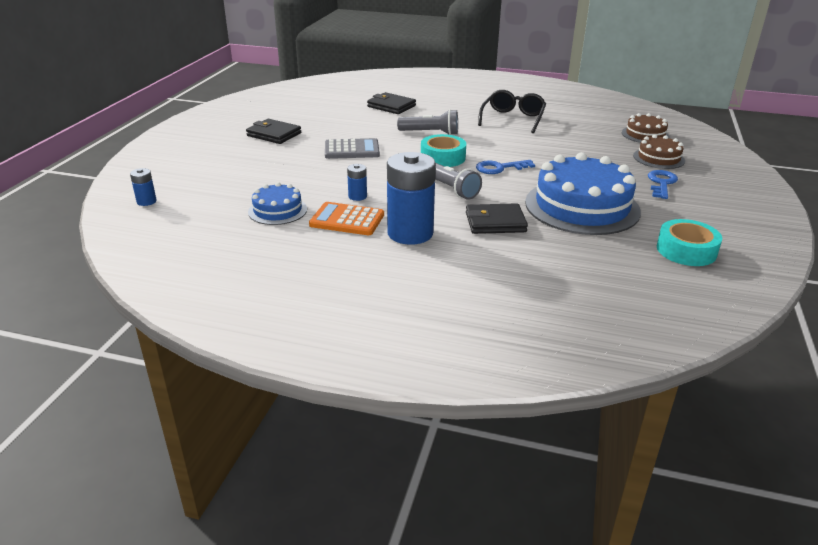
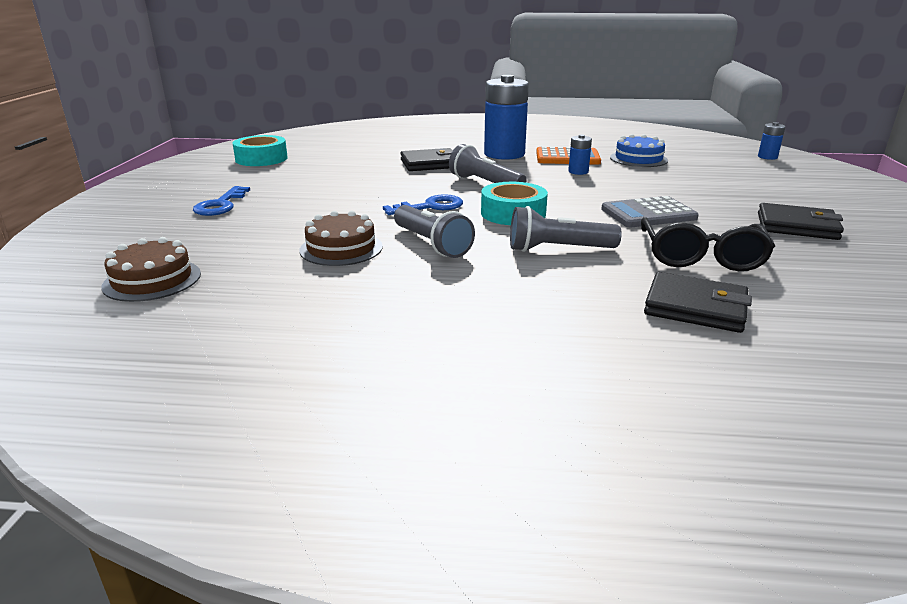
camera: 170 degrees right, 5 degrees down
black glasses [478,90,546,133] -> black glasses moved to [641,217,775,271]
blue cake [525,152,641,235] -> none
brown cake [633,135,685,169] -> brown cake moved to [299,211,383,266]
none -> grey flashlight [394,205,475,258]

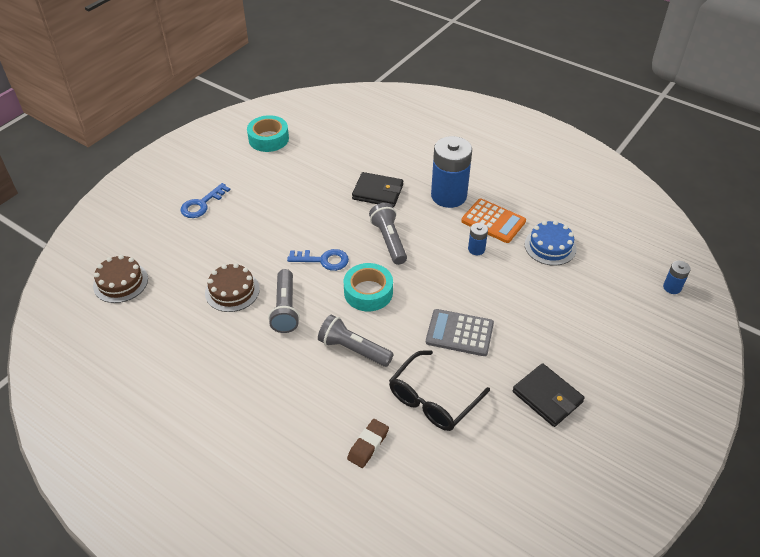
camera: 30 degrees right, 20 degrees up
black wallet [644,272,752,333] -> brown eraser [347,419,389,468]

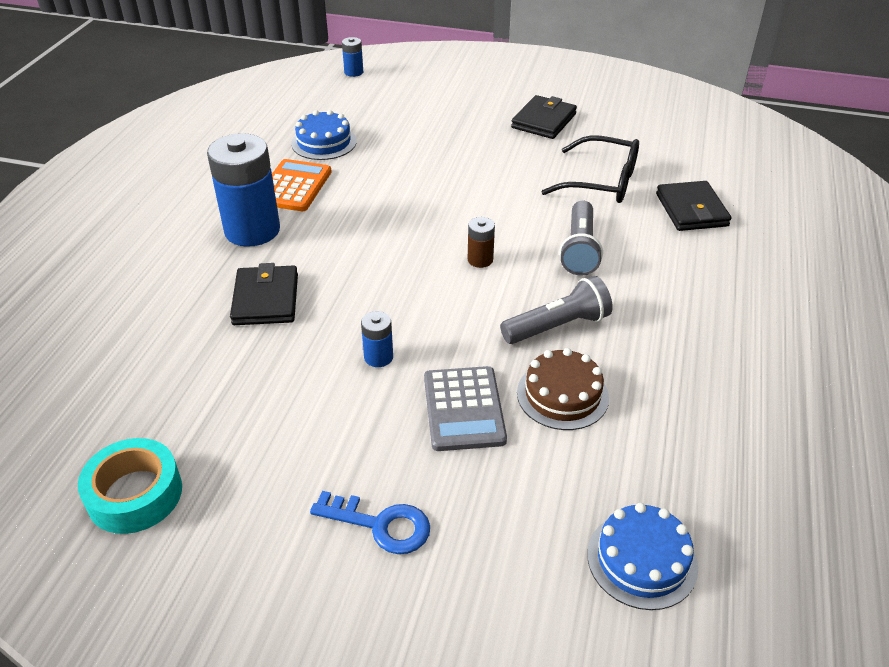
camera: 110 degrees left, 5 degrees down
brown cake [93,255,148,303] -> blue cake [587,503,698,610]
blue key [287,249,349,271] -> none
turquoise tape [344,263,393,311] -> brown battery [468,217,495,268]
brown eraser [347,419,389,468] -> black wallet [656,181,731,231]
grey flashlight [369,203,407,265] -> none
grey calculator [426,309,494,356] -> grey calculator moved to [424,366,507,451]
blue battery [468,223,488,255] -> blue battery moved to [361,311,393,367]

